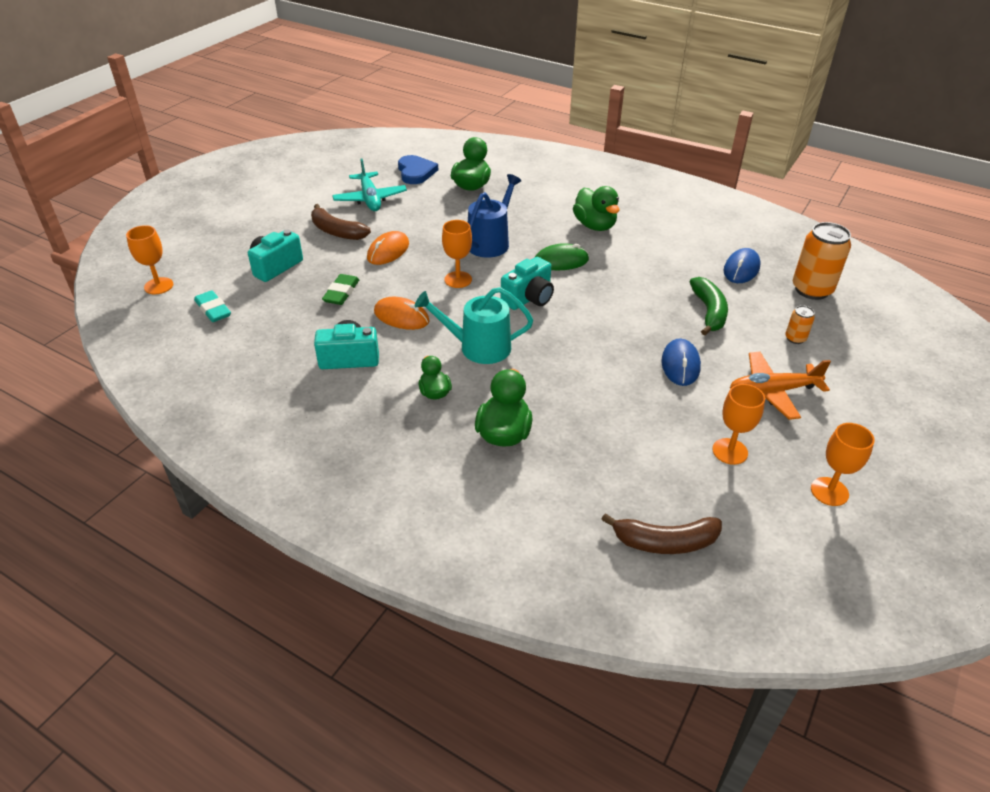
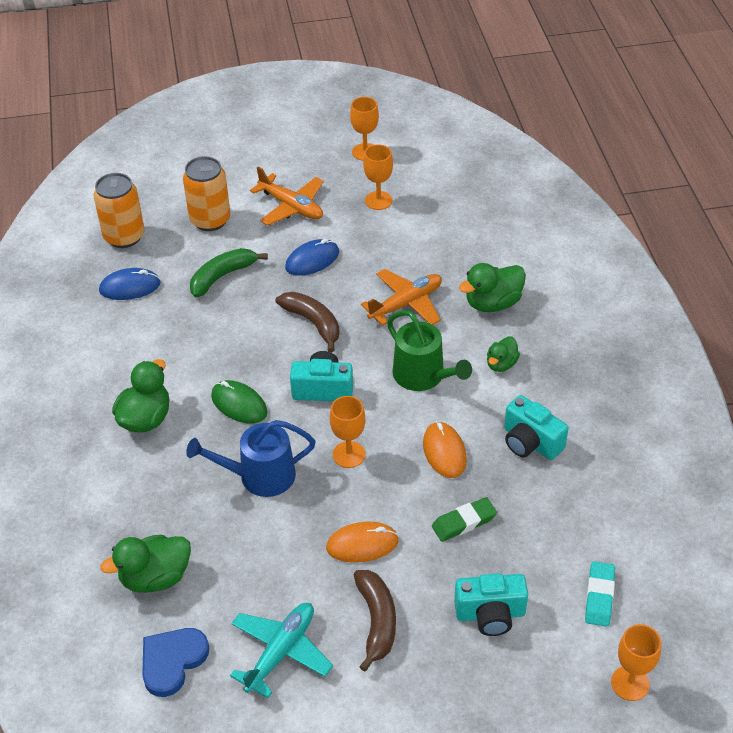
camera: 130 degrees left, 5 degrees up
turquoise watering can [415,287,533,364] -> green watering can [387,310,472,391]
brown banana [601,513,722,554] -> brown banana moved to [276,292,340,352]
orange can [785,305,815,344] -> orange can [183,156,230,231], size x2.08
none -> orange plane [361,269,442,326]

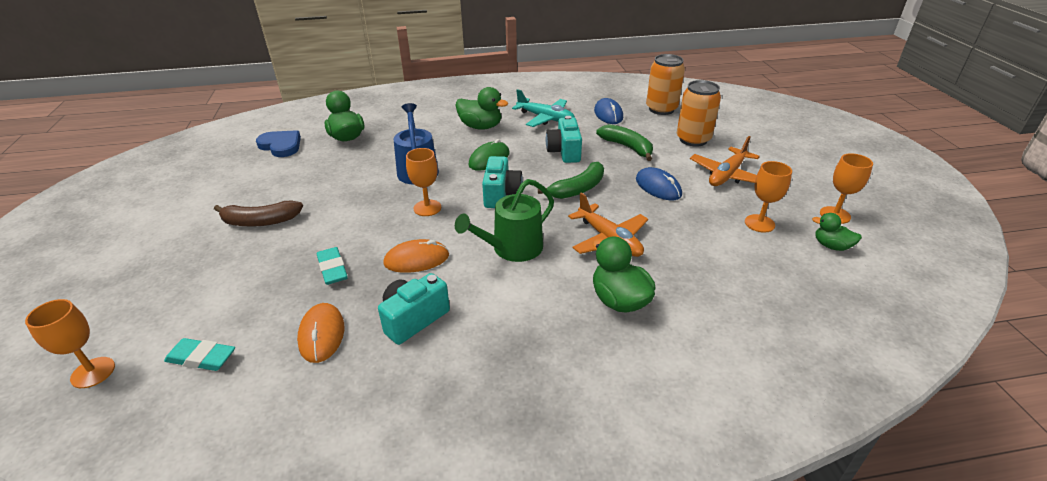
camera: 90 degrees right, 10 degrees down
turquoise plane [230,603,333,698] -> turquoise plane moved to [512,89,575,127]
brown banana [276,292,340,352] -> green banana [538,162,604,199]
orange mouse [326,522,399,563] -> orange mouse moved to [297,303,344,363]
green eraser [432,497,497,542] -> turquoise eraser [316,247,348,285]
turquoise camera [454,573,528,636] -> turquoise camera moved to [546,116,582,163]
green duck [487,337,520,372] -> green duck moved to [812,213,862,251]

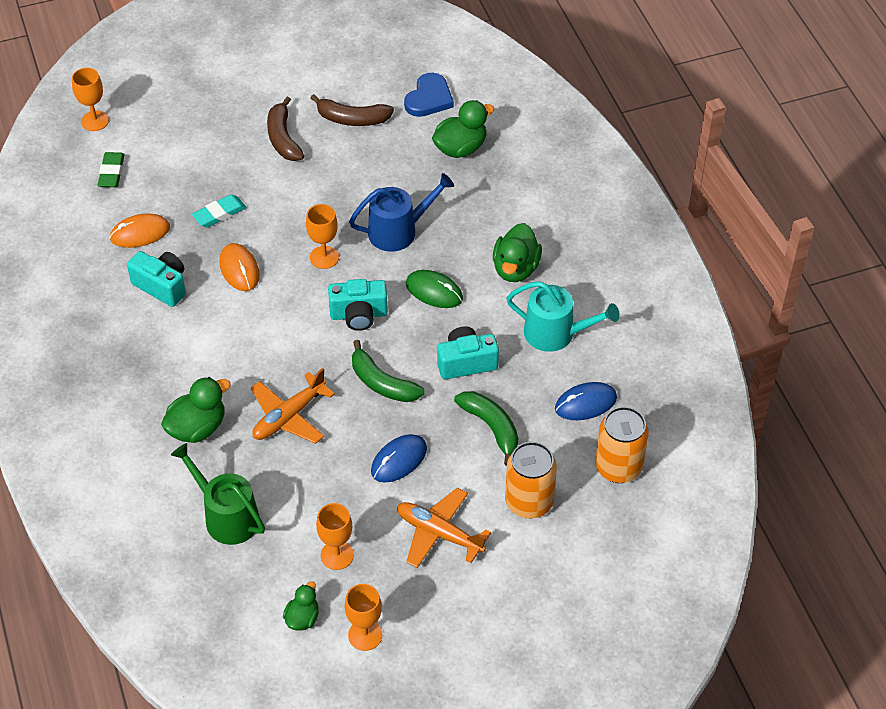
camera: 80 degrees right, 15 degrees up
turquoise eraser [164,338,235,371] -> green eraser [98,152,125,187]
green watering can [455,179,554,262] -> green watering can moved to [171,443,265,545]
turquoise plane [512,89,575,127] -> turquoise watering can [506,281,620,352]
green banana [596,124,653,161] -> green banana turned 75 degrees counterclockwise [454,391,518,466]
none -> brown banana [311,94,394,126]

